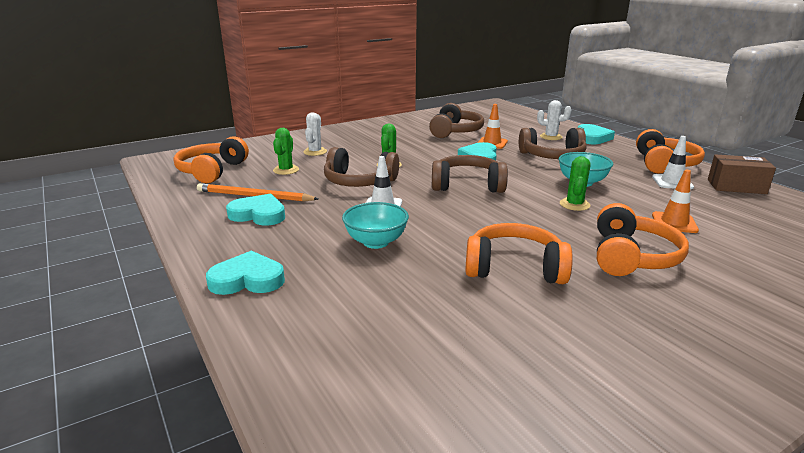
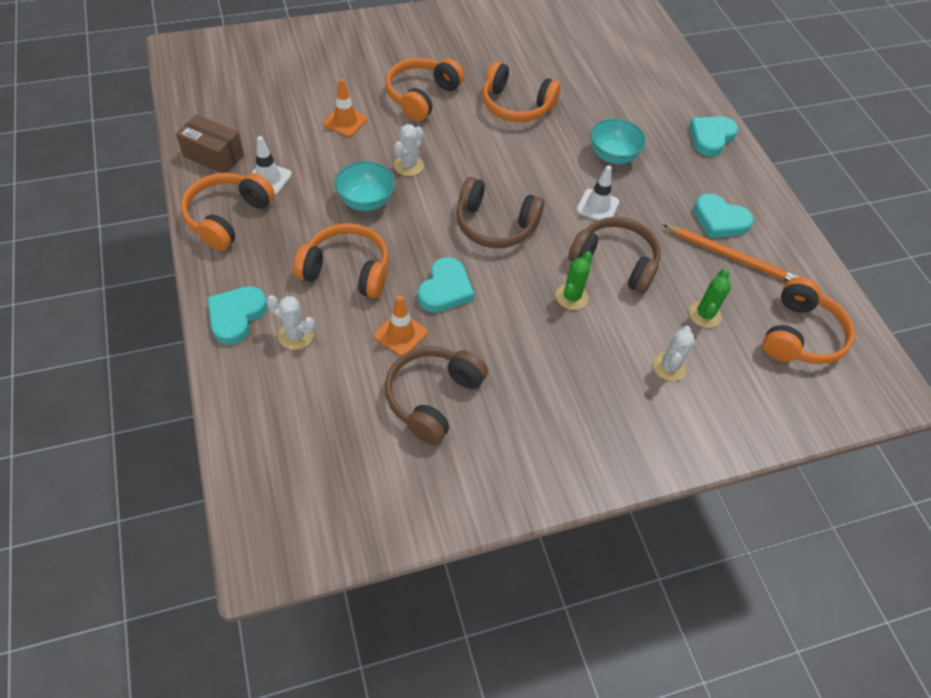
camera: 170 degrees left, 30 degrees up
turquoise heart [206,250,285,295] -> turquoise heart turned 120 degrees clockwise [689,116,738,157]
brown headphones [519,128,587,159] -> orange headphones [293,223,389,298]
green cactus [560,156,591,211] -> white cactus [394,124,424,176]

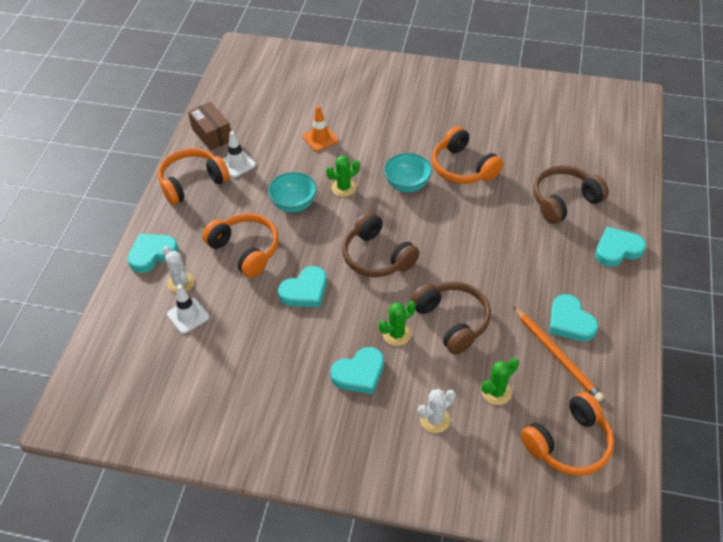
camera: 35 degrees right, 5 degrees down
orange traffic cone [374,295,428,356] -> none
orange headphones [385,58,464,122] -> none
brown headphones [385,346,488,445] -> brown headphones moved to [533,165,609,224]
white cactus [394,124,424,176] -> green cactus [326,155,360,197]
white traffic cone [576,165,619,220] -> white traffic cone moved to [167,284,209,334]
turquoise bowl [590,118,646,164] -> turquoise bowl moved to [384,153,432,192]
none -> turquoise heart [330,347,384,394]

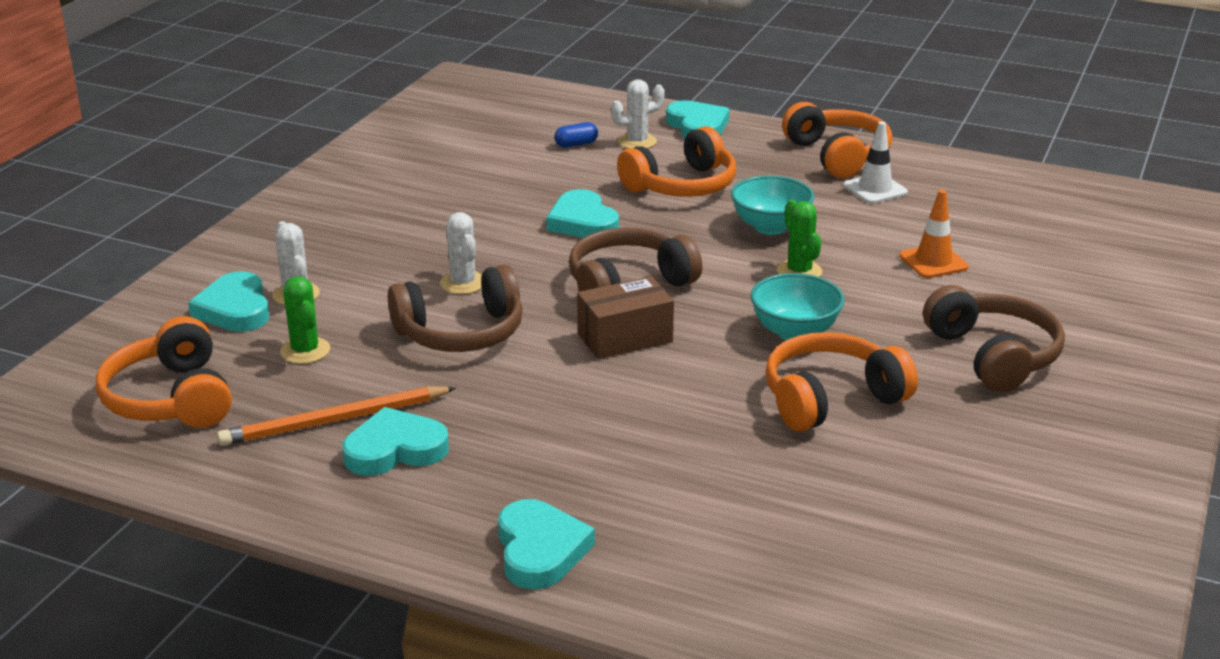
camera: 100 degrees right, 20 degrees down
white traffic cone [167,284,209,334] -> blue capsule [554,122,598,148]
brown box [188,102,231,151] -> brown box moved to [577,276,674,359]
turquoise heart [330,347,384,394] -> turquoise heart moved to [188,271,270,332]
green cactus [379,301,416,346] -> white cactus [440,212,482,294]
brown headphones [533,165,609,224] -> brown headphones moved to [923,285,1065,392]

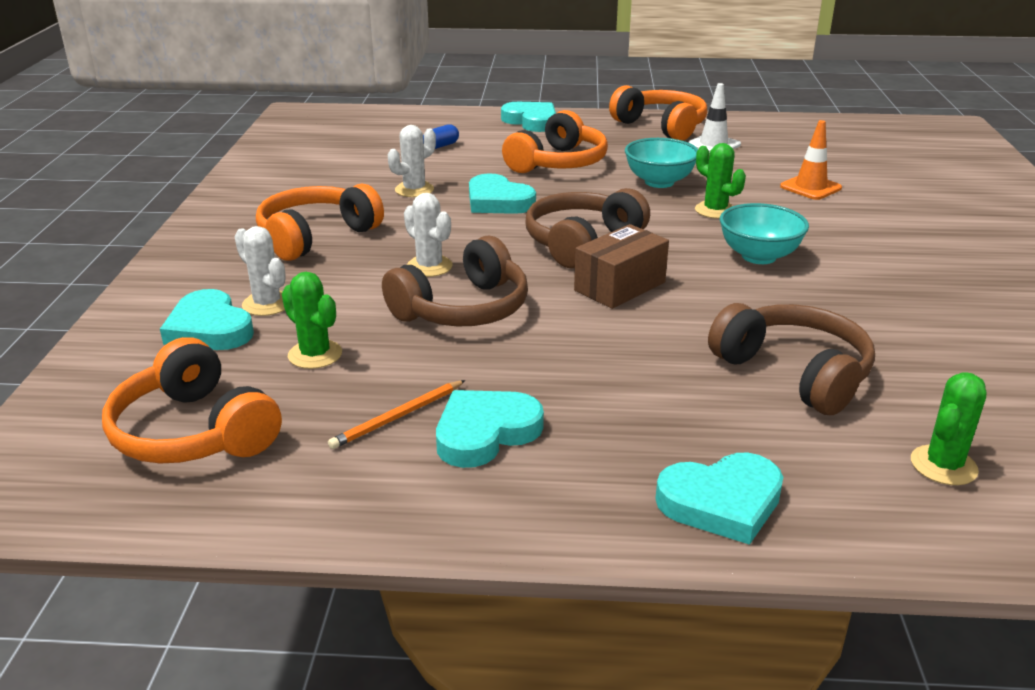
camera: 20 degrees left, 0 degrees up
orange pencil [217,387,456,446] -> orange pencil [328,380,466,449], size x0.62
turquoise heart [498,499,595,589] -> turquoise heart turned 105 degrees clockwise [655,453,783,545]
white cactus [611,79,665,149] -> white cactus moved to [388,125,436,197]
orange headphones [765,332,918,432] -> orange headphones moved to [256,184,384,261]
brown headphones [923,285,1065,392] -> brown headphones moved to [708,303,875,415]
none -> green cactus [911,372,986,485]

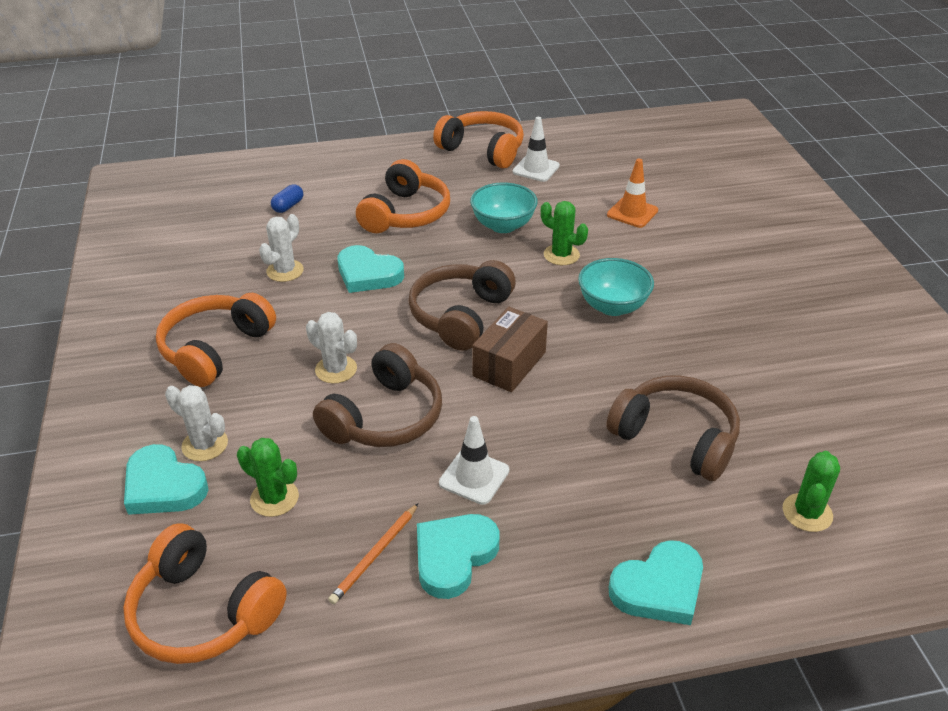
camera: 15 degrees left, 10 degrees up
turquoise heart [501,102,556,132] -> none
none -> white traffic cone [439,416,509,505]

